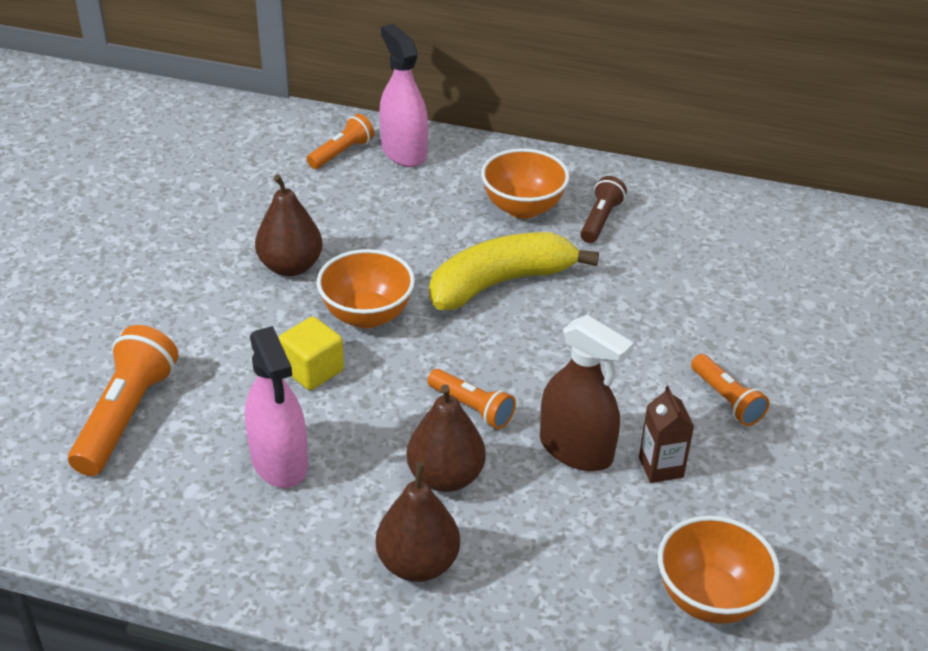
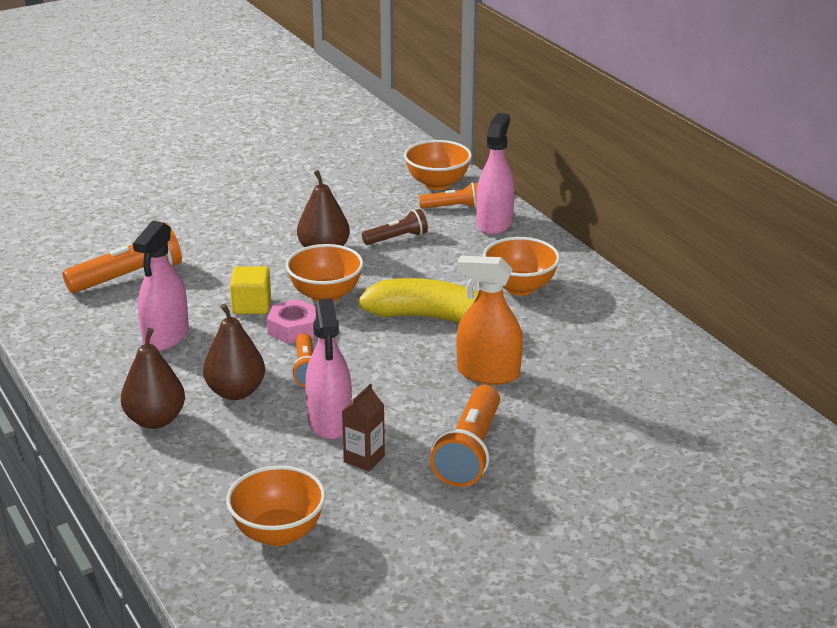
camera: 45 degrees right, 10 degrees down
brown spray bottle [540,315,634,471] -> pink spray bottle [305,298,352,439]
brown flashlight [580,176,627,243] -> brown flashlight moved to [362,209,428,245]
orange flashlight [691,354,769,426] -> orange flashlight [430,385,500,487], size x1.69
none -> pink nut [267,299,317,344]
none -> orange bowl [404,140,472,190]
none -> orange spray bottle [457,256,523,385]

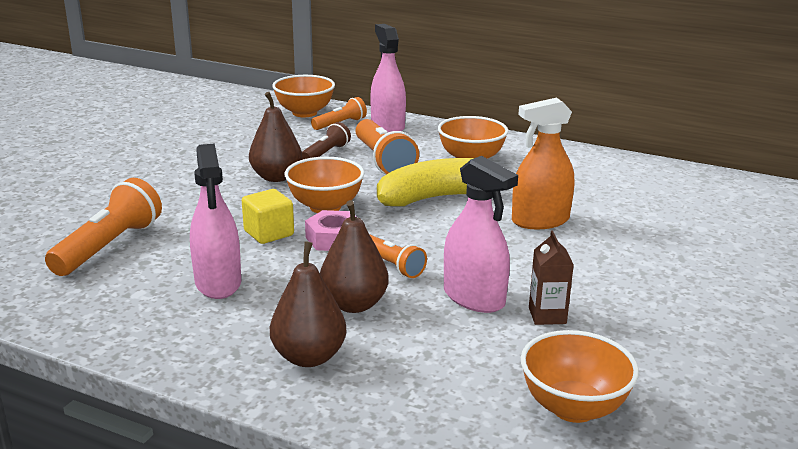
camera: 35 degrees left, 5 degrees down
orange flashlight [430,385,500,487] -> orange flashlight moved to [356,119,419,175]

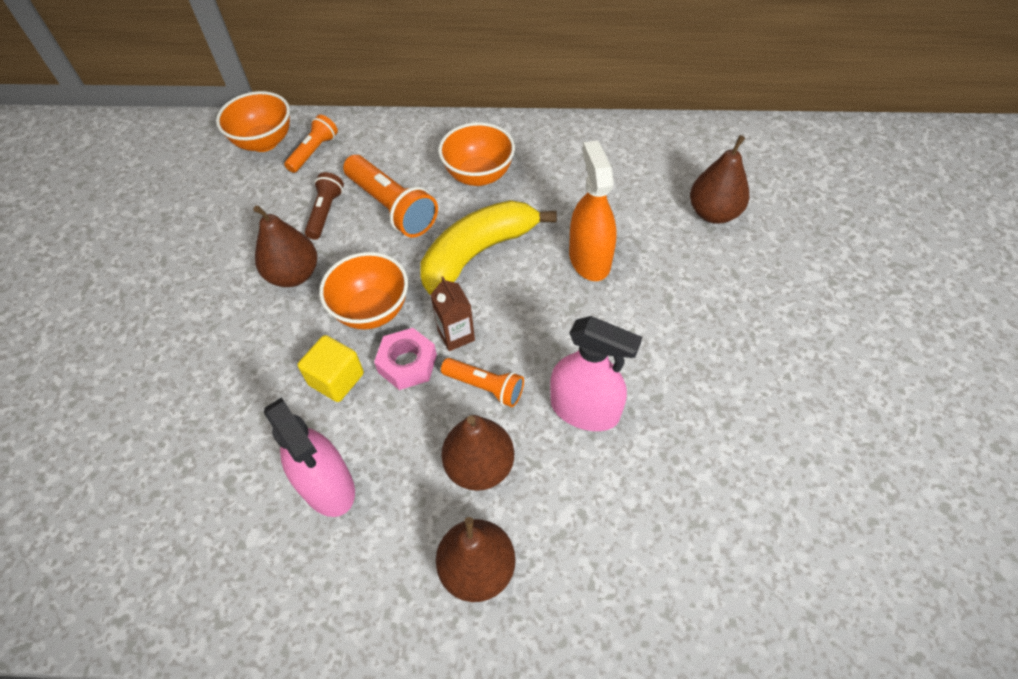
camera: 20 degrees left, 30 degrees up
orange flashlight [45,178,162,276] -> none
pink spray bottle [370,24,406,132] -> none
orange spray bottle [512,98,574,229] -> orange spray bottle turned 120 degrees clockwise [569,140,617,281]
orange bowl [521,330,639,423] -> none
brown carton [529,231,574,325] -> brown carton moved to [430,277,475,351]
none -> brown pear [690,135,749,224]

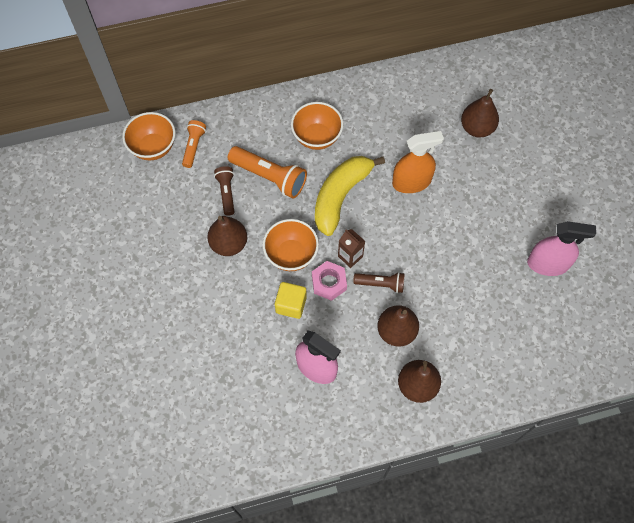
camera: 20 degrees left, 10 degrees up
orange flashlight [441,358,524,407] -> brown flashlight [353,272,404,293]
pink spray bottle [550,316,642,431] -> pink spray bottle moved to [527,221,596,276]
orange spray bottle [569,140,617,281] -> orange spray bottle turned 105 degrees clockwise [392,131,444,193]

